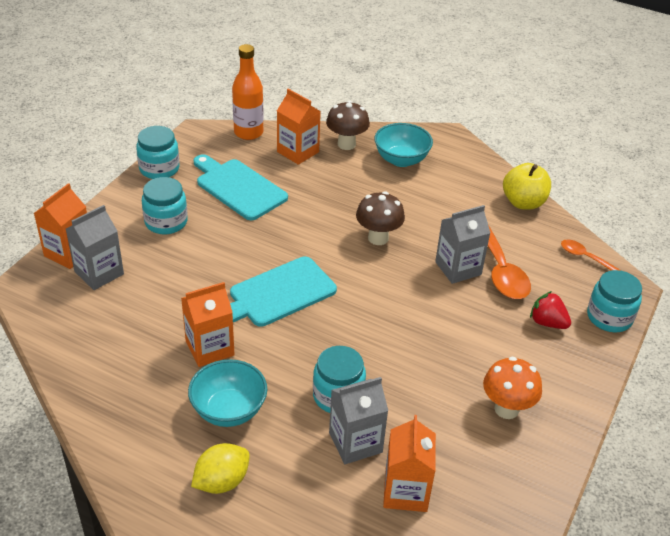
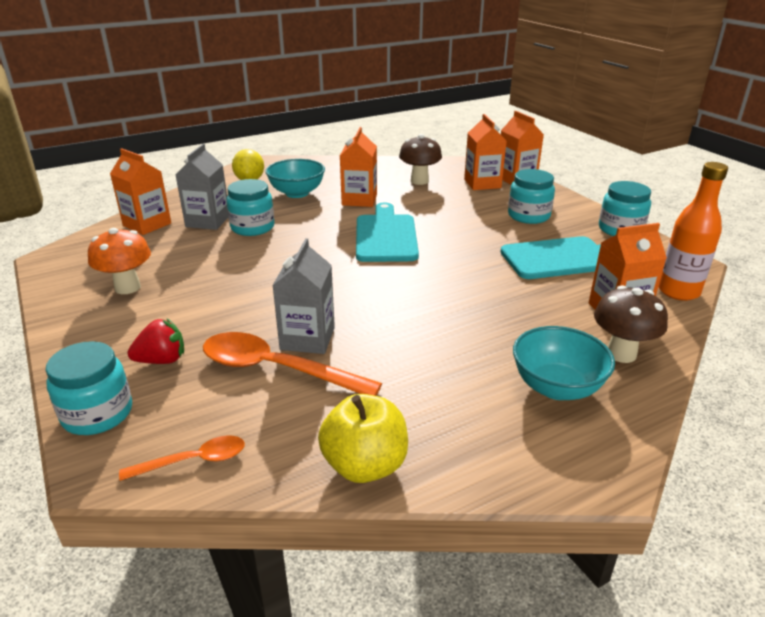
camera: 125 degrees right, 10 degrees down
grey carton [66,205,124,290] -> orange carton [464,114,507,190]
brown mushroom [356,192,405,245] -> brown mushroom moved to [399,134,442,185]

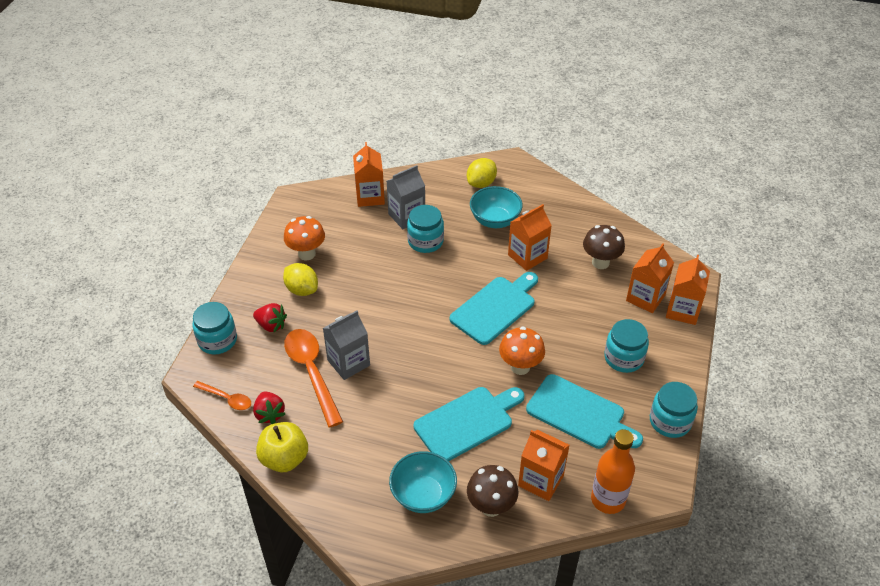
camera: 45 degrees right, 15 degrees up
none -> red strawberry [253,392,285,424]
none -> yellow lemon [283,263,318,296]
none -> turquoise cutting board [414,387,524,461]
none -> orange mushroom [499,327,545,375]

